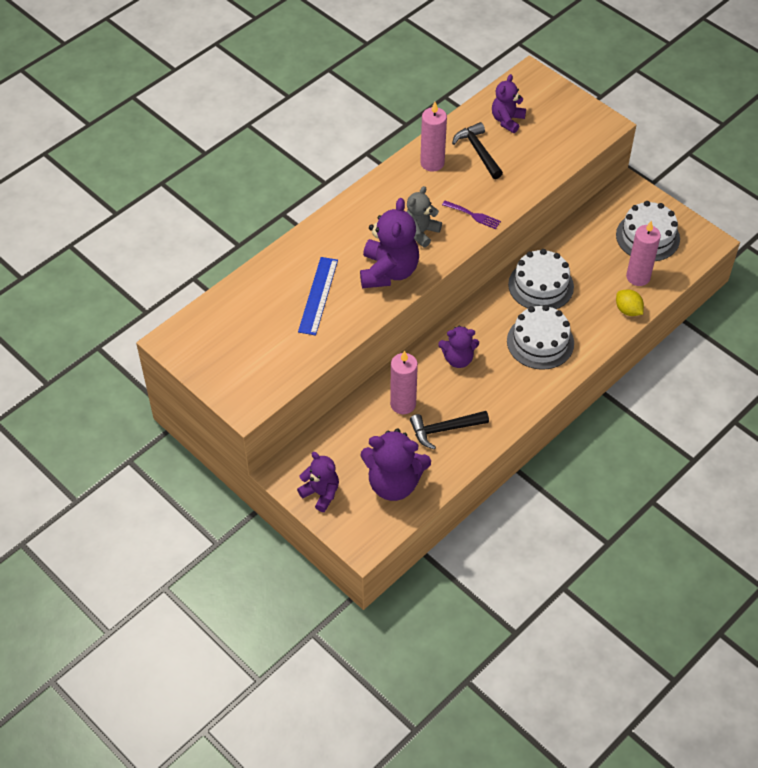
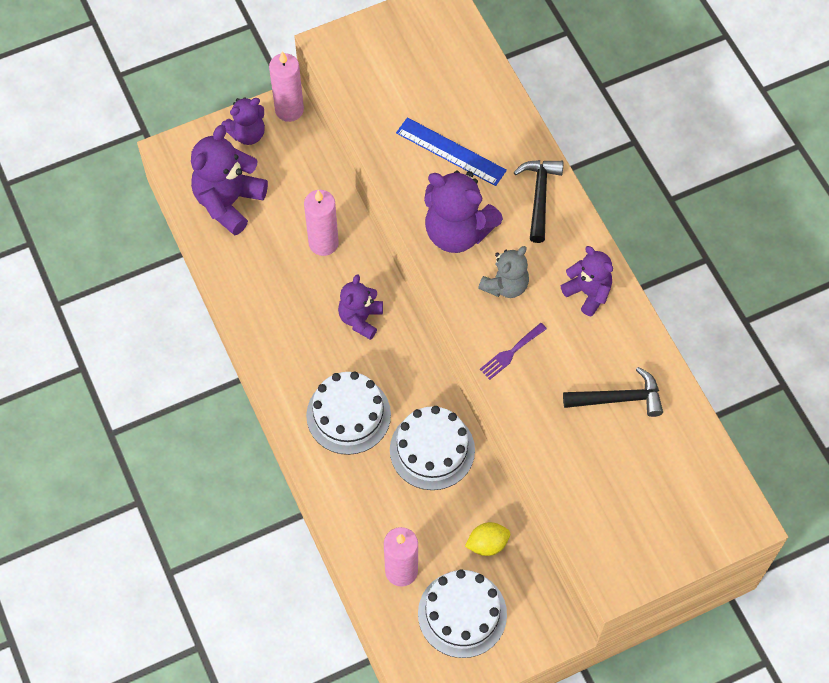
camera: 110 degrees right, 10 degrees up
grey teddy bear [406,186,442,247] -> grey teddy bear turned 75 degrees clockwise [478,246,529,298]
black hammer [410,411,489,450] -> black hammer moved to [514,160,564,243]
pink candle [420,102,447,171] -> pink candle moved to [269,51,304,122]
purple teddy bear [492,74,526,133] -> purple teddy bear moved to [561,246,613,316]
yellow lemon [616,289,644,316] -> yellow lemon moved to [465,522,510,556]

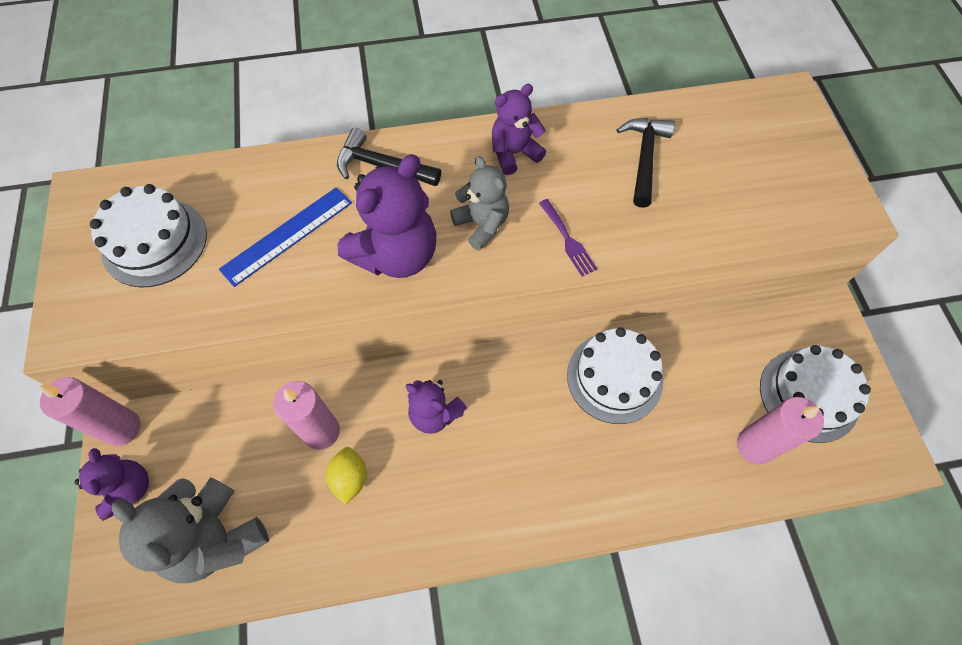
camera: 75 degrees left, 0 degrees up
purple teddy bear [191,125,268,236] -> grey teddy bear [112,477,269,583]
white cake [306,371,391,455] -> white cake moved to [90,184,207,288]
yellow lemon [465,522,510,556] -> yellow lemon moved to [326,447,367,505]

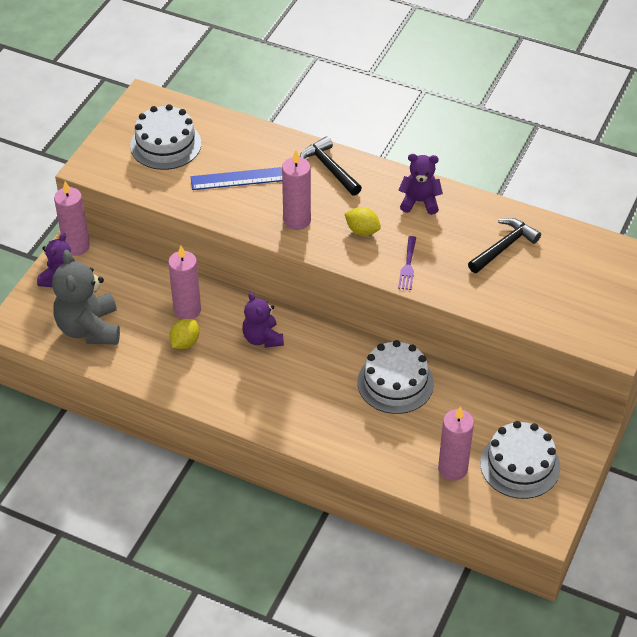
camera: 35 degrees right, 15 degrees down
purple teddy bear [337,154,436,278] -> pink candle [282,150,311,230]
grey teddy bear [450,156,509,251] -> yellow lemon [345,207,381,236]

